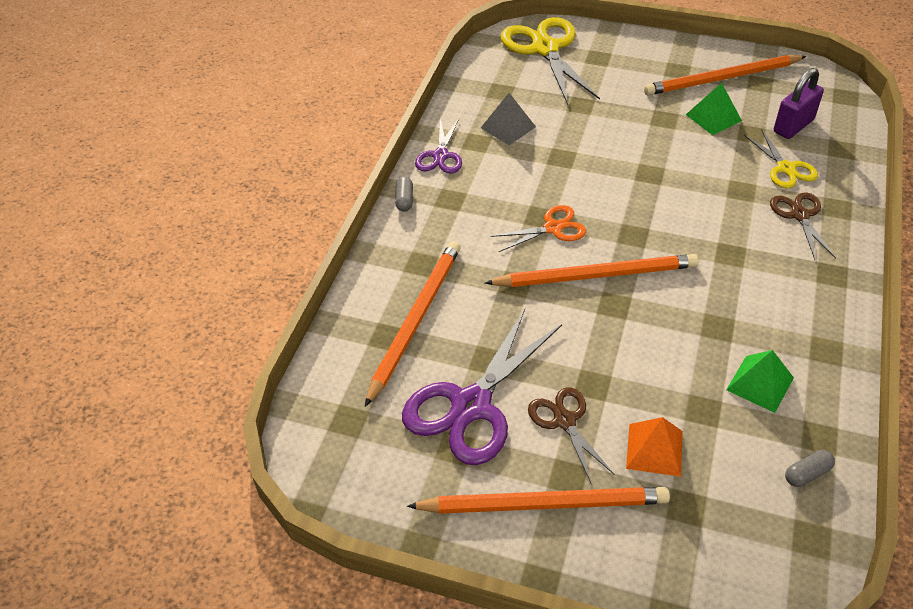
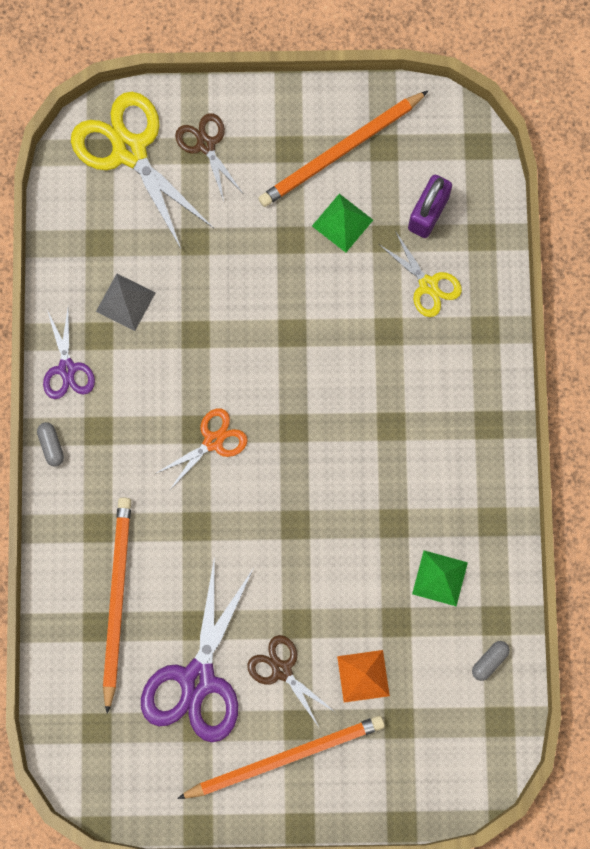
camera: 20 degrees left, 30 degrees up
orange pencil [485,254,698,287] -> none
brown scissors [770,192,836,259] -> brown scissors moved to [175,113,243,201]

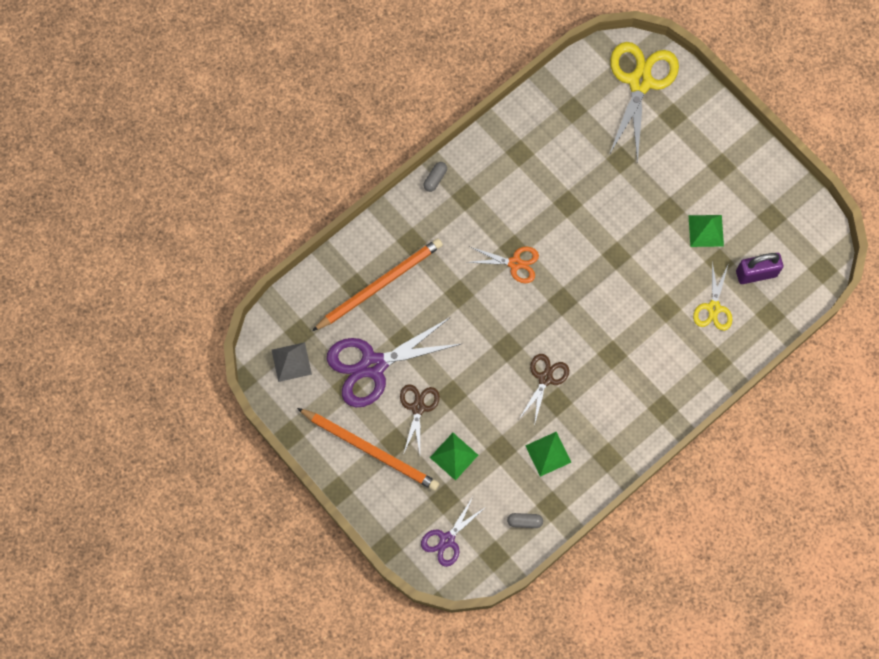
camera: 50 degrees right, 5 degrees down
purple scissors [43,309,95,399] -> purple scissors moved to [421,497,486,567]
grey pyramid [96,274,155,331] -> grey pyramid moved to [272,342,312,382]
brown scissors [175,113,243,201] -> brown scissors moved to [519,354,569,426]
orange pencil [259,91,428,207] -> none
orange pyramid [337,650,390,703] -> green pyramid [430,433,478,481]

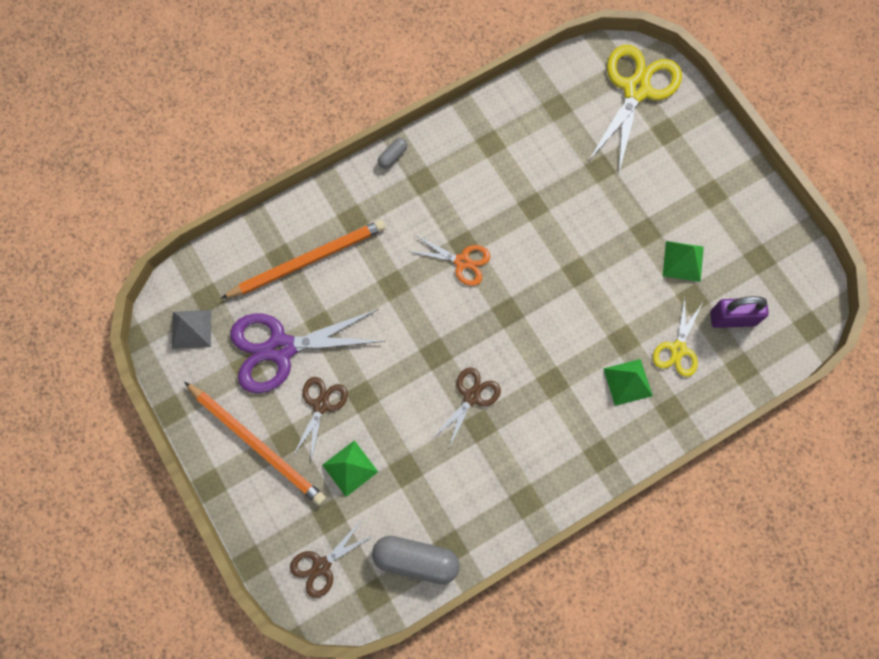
camera: 10 degrees right, 0 degrees up
purple scissors [421,497,486,567] -> brown scissors [290,520,374,598]
grey capsule [507,513,543,528] -> grey capsule [372,536,460,584], size x2.06
green pyramid [525,432,572,477] -> green pyramid moved to [603,359,653,406]

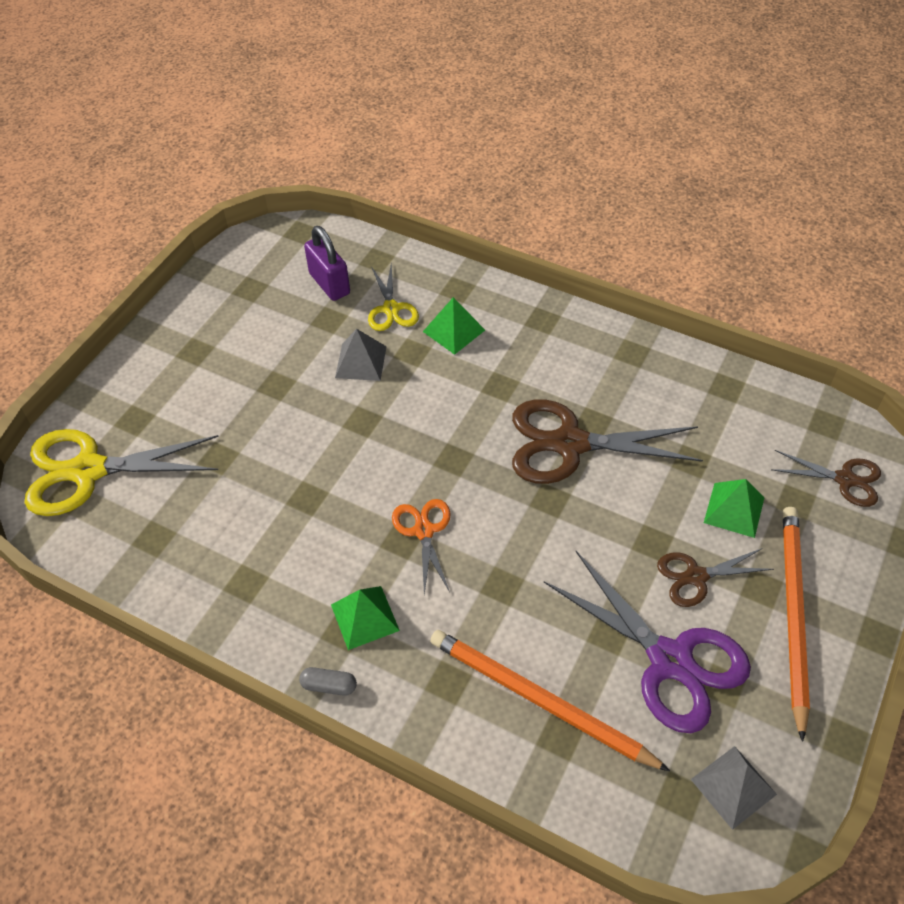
camera: 120 degrees left, 20 degrees down
grey capsule [372,536,460,584] -> none
brown scissors [432,367,501,448] -> brown scissors [512,399,703,484], size x1.83
yellow scissors [653,297,703,377] -> yellow scissors turned 90 degrees clockwise [368,263,419,331]
green pyramid [663,241,704,282] -> green pyramid moved to [331,586,400,650]
none -> grey pyramid [335,329,387,381]

